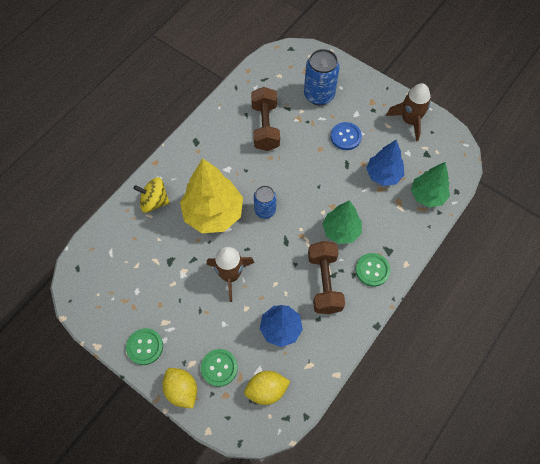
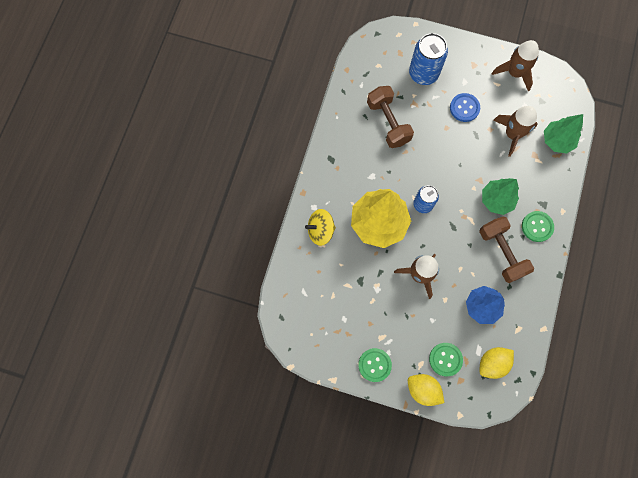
camera: 20 degrees left, 10 degrees up
blue tree [366,140,404,186] -> brown rocket [493,106,538,157]

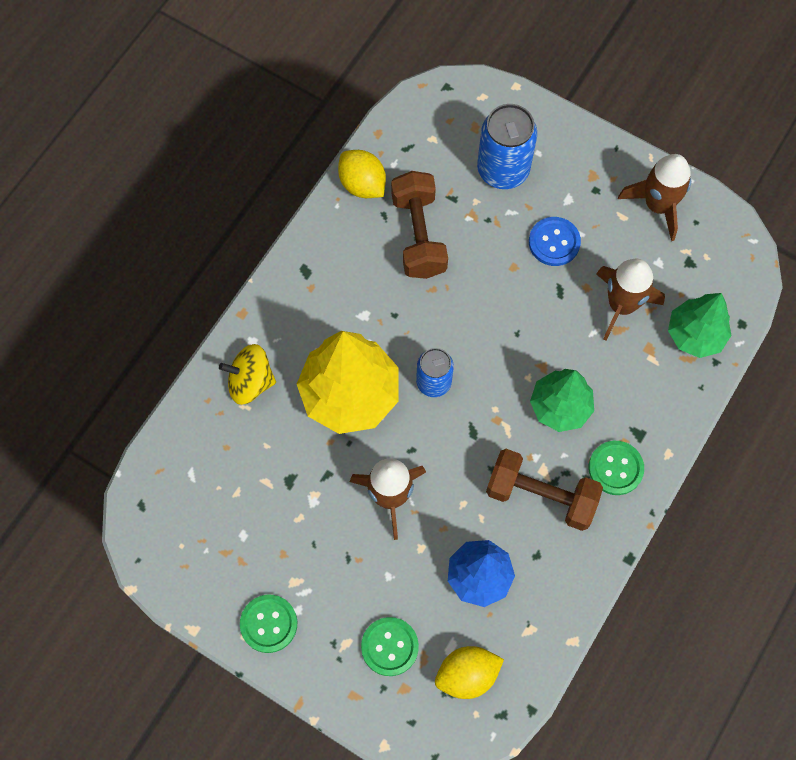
camera: 15 degrees right, 5 degrees down
yellow lemon [408,374,444,406] -> yellow lemon moved to [338,150,386,198]
brown dumbbell [479,216,534,283] -> brown dumbbell turned 60 degrees counterclockwise [486,449,603,531]

